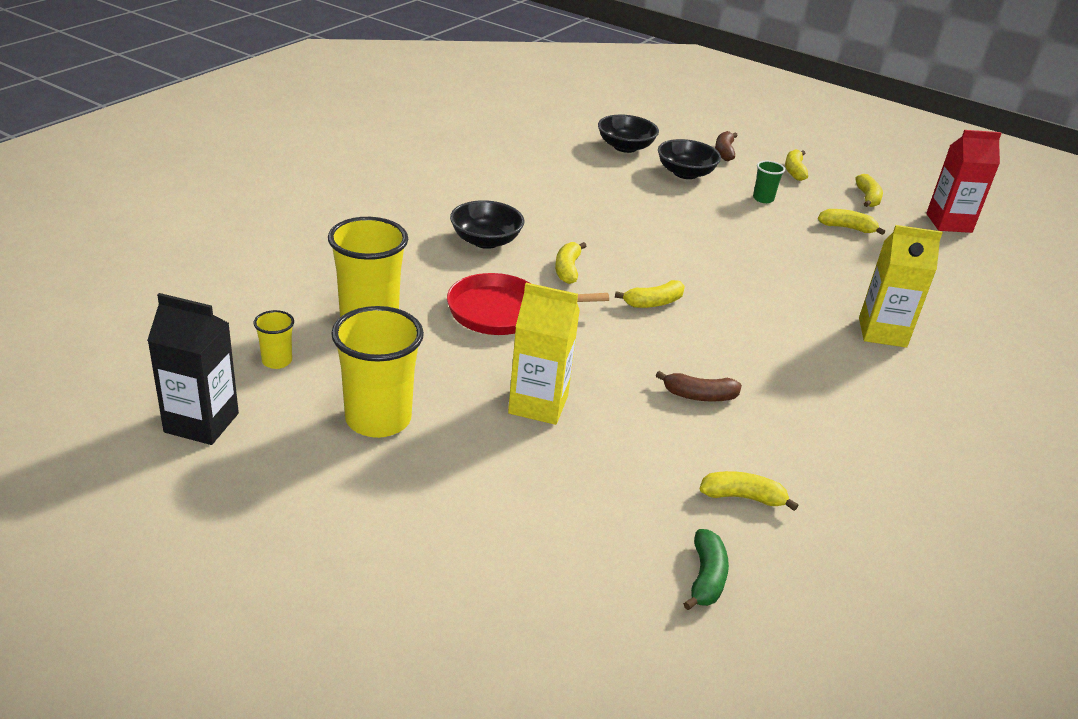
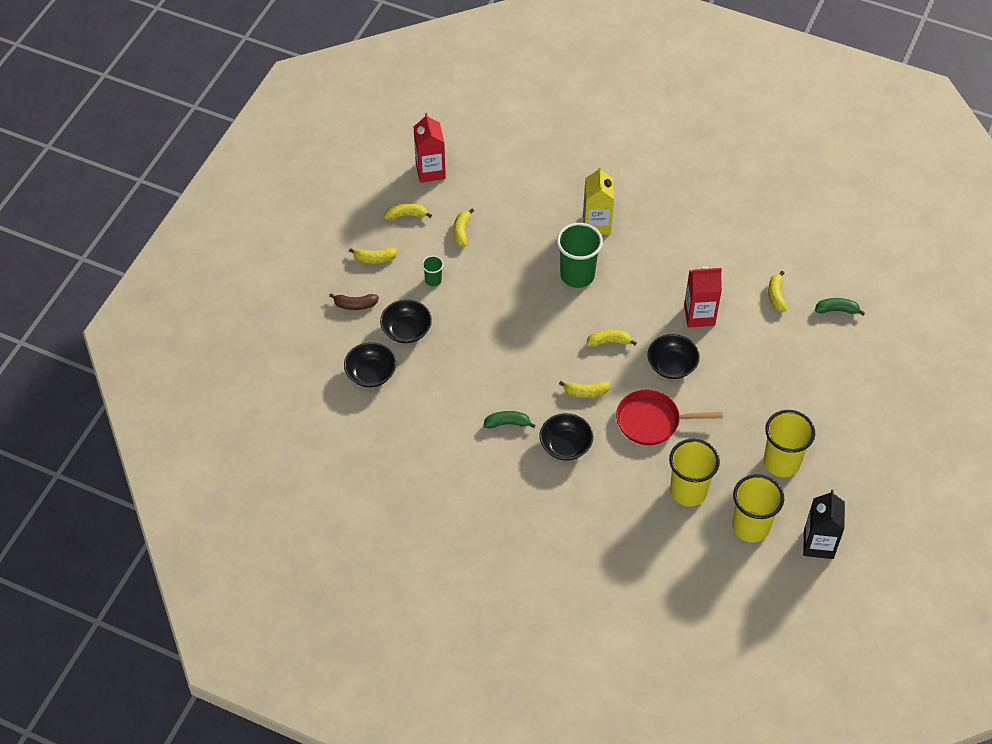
camera: 95 degrees left, 20 degrees up
yellow cup [254,310,294,369] -> yellow cup [732,474,784,542], size x2.09
red pan [447,273,609,335] -> red pan turned 105 degrees clockwise [616,390,723,445]
yellow carton [508,283,580,425] -> none
yellow banana [615,280,685,308] -> yellow banana turned 60 degrees counterclockwise [586,329,637,347]
brown banana [656,371,742,401] -> red carton [684,267,722,328]
none -> green banana [483,411,536,429]
none -> green cup [557,223,603,288]
none -> black bowl [647,334,700,379]

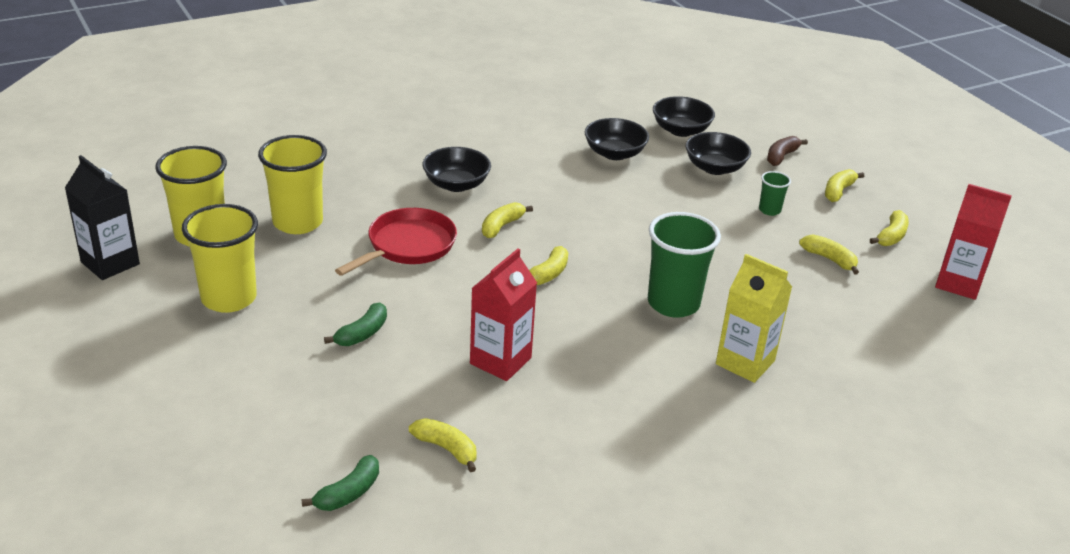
camera: 125 degrees right, 20 degrees down
green banana [483,411,536,429] -> green banana moved to [324,303,387,346]
black bowl [647,334,700,379] -> black bowl moved to [585,118,649,160]

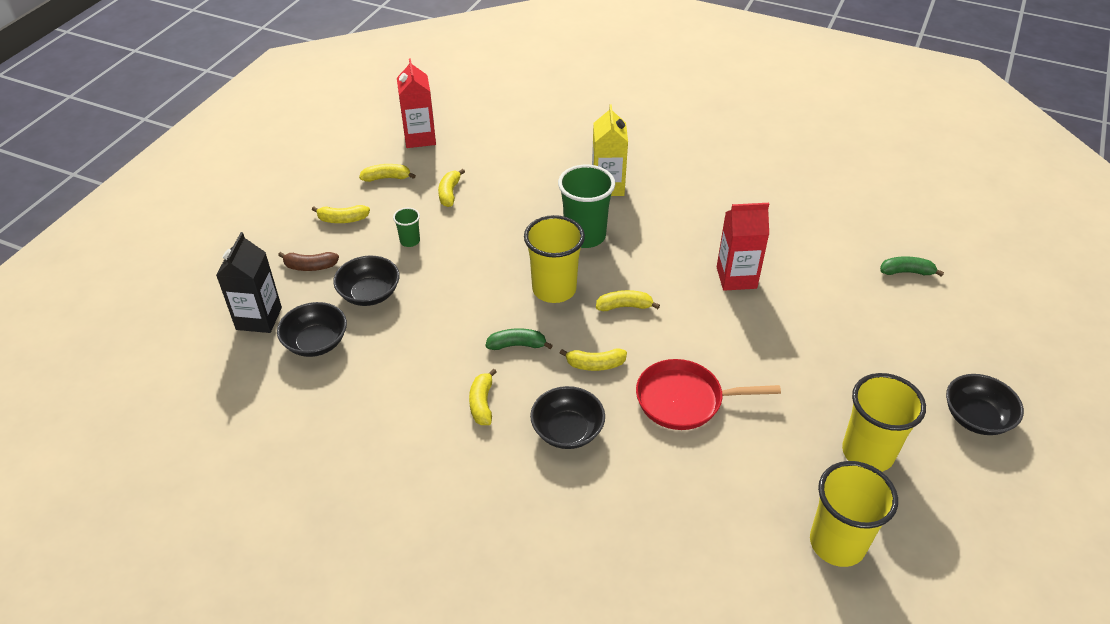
camera: 125 degrees left, 10 degrees up
black carton [65,155,140,280] -> black carton moved to [216,232,282,333]
yellow cup [258,135,327,234] -> yellow cup moved to [524,215,585,303]
green banana [324,303,387,346] -> green banana moved to [486,328,553,350]
yellow banana [409,418,477,472] -> yellow banana moved to [469,369,497,425]
black bowl [585,118,649,160] -> black bowl moved to [946,374,1024,435]

